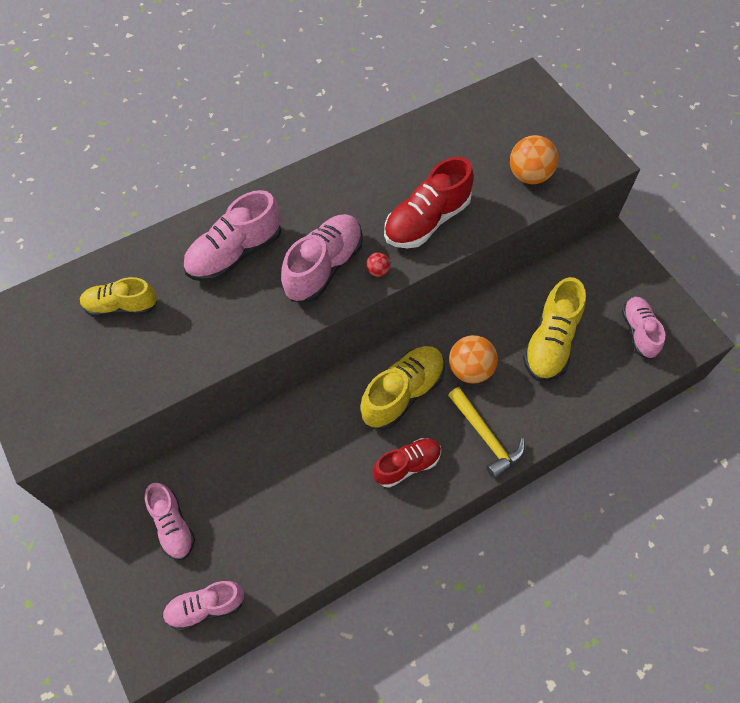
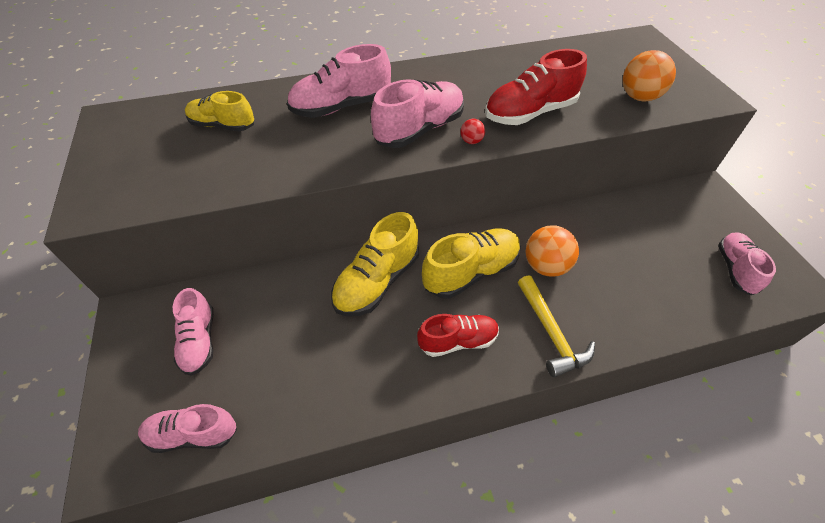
camera: 15 degrees right, 10 degrees down
yellow shoe [523,277,586,382] -> yellow shoe moved to [331,212,419,316]

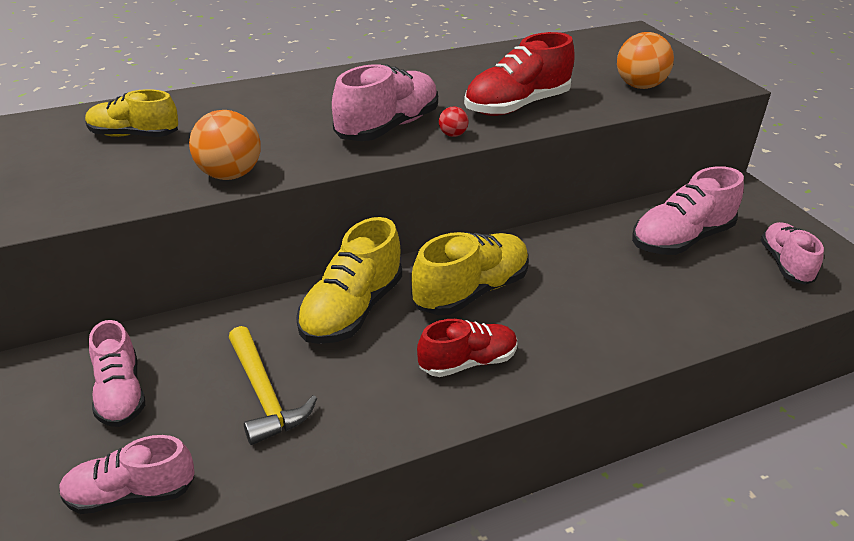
camera: 10 degrees left, 15 degrees down
pink shoe [287,44,391,118] -> pink shoe moved to [632,166,744,255]
yellow hammer [518,275,595,377] -> yellow hammer moved to [229,326,317,445]
orange ball [526,225,579,277] -> orange ball moved to [189,110,260,180]

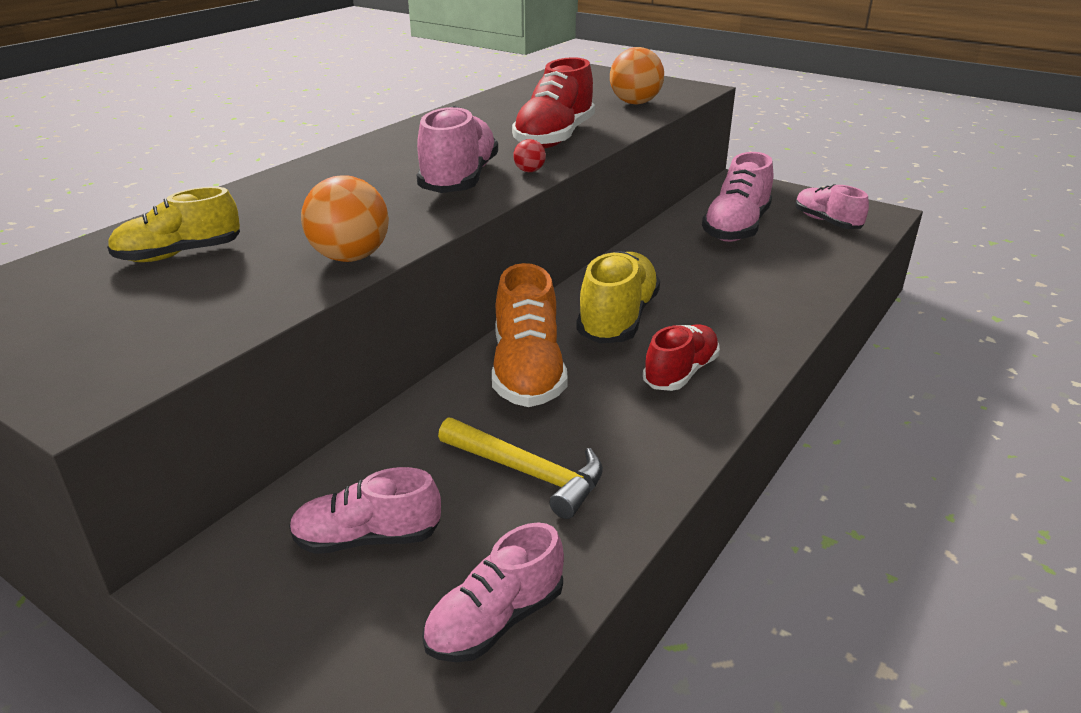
camera: 30 degrees left, 5 degrees down
pink shoe [89,320,145,427] -> pink shoe turned 135 degrees clockwise [289,467,441,554]
yellow shoe [296,217,402,344] -> orange shoe [492,263,568,407]

